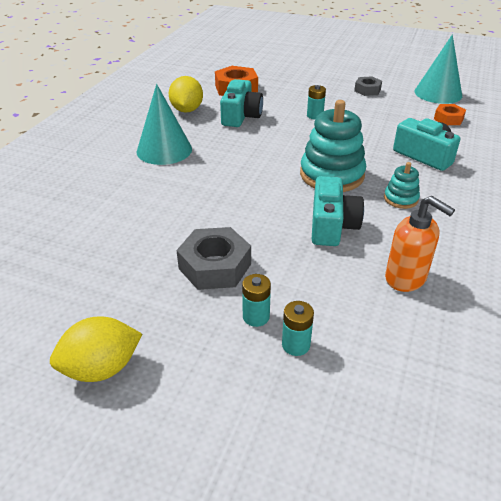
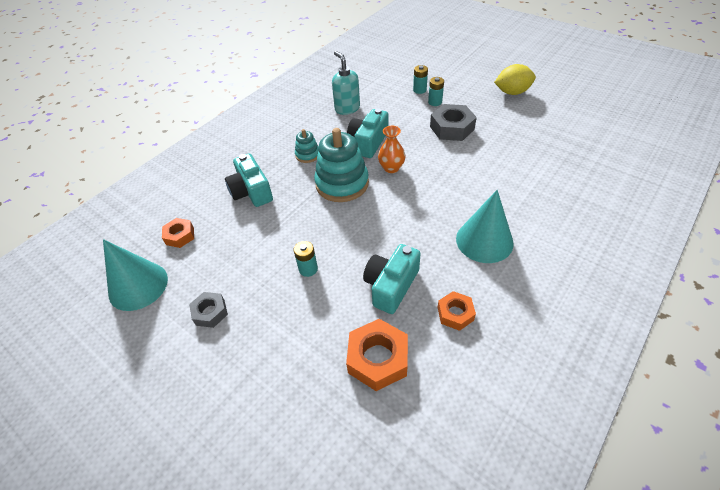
camera: 160 degrees left, 10 degrees up
yellow lemon [169,76,203,113] -> orange nut [437,291,476,331]
orange soap dispenser [385,196,455,292] -> turquoise soap dispenser [332,51,360,115]
none -> orange vase [378,126,406,173]

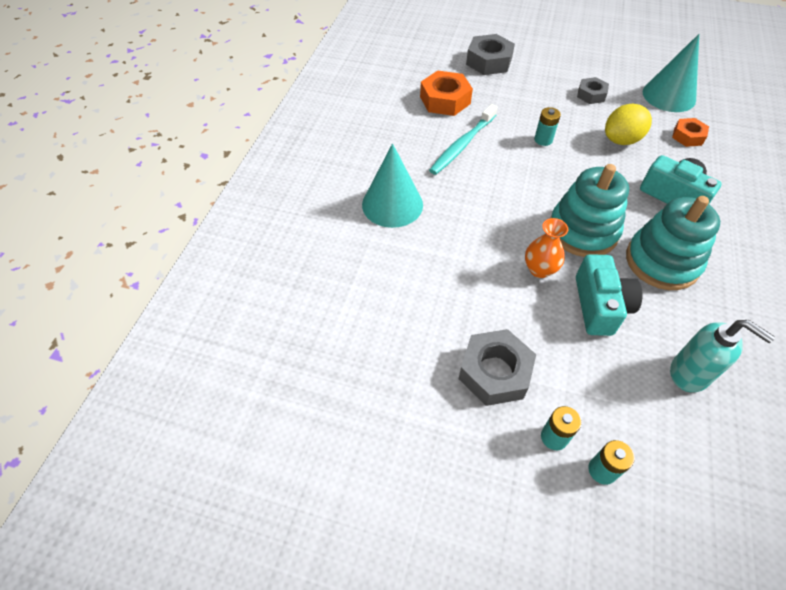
camera: 155 degrees right, 5 degrees up
turquoise stacking toy [295,129,319,163] -> turquoise stacking toy [626,196,720,290], size x2.01
turquoise camera [363,244,421,314] -> turquoise toothbrush [429,104,498,175]
orange nut [437,291,476,331] -> none
yellow lemon [494,64,536,95] -> yellow lemon moved to [605,104,652,145]
none -> grey nut [466,34,515,75]

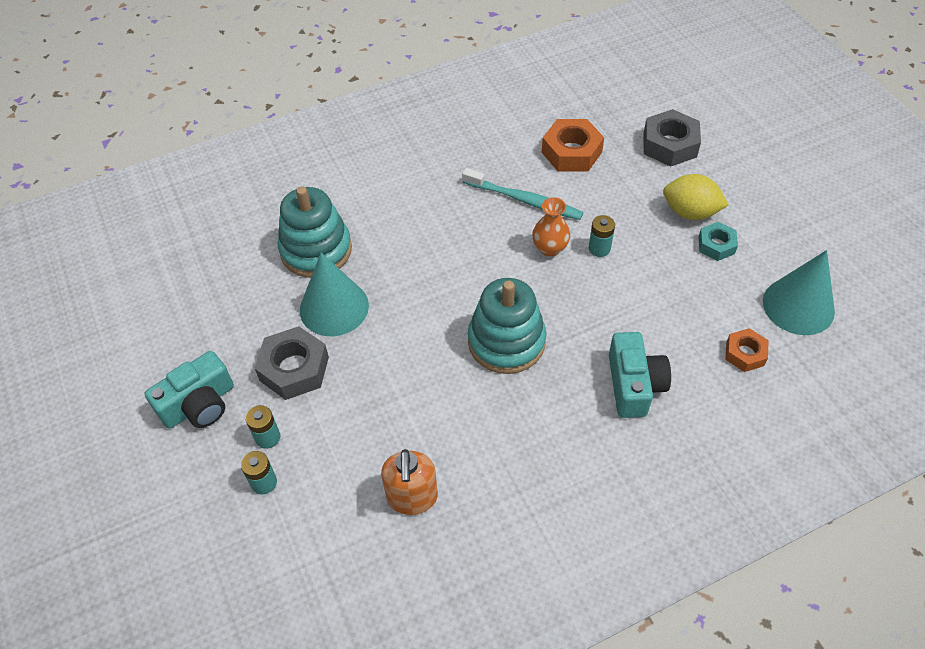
camera: 50 degrees right, 0 degrees up
turquoise cone [362,143,423,228] -> turquoise cone moved to [300,253,369,336]
turquoise toothbrush [429,104,498,175] -> turquoise toothbrush turned 150 degrees counterclockwise [462,168,583,220]
orange vase [525,218,568,278] -> orange vase moved to [532,197,570,257]
turquoise camera [576,254,643,336] -> turquoise camera moved to [145,351,234,429]
grey nut [577,77,609,104] -> turquoise nut [698,222,738,261]
yellow lemon [605,104,652,145] -> yellow lemon moved to [663,174,729,220]
turquoise stacking toy [626,196,720,290] -> turquoise stacking toy moved to [278,186,352,278]
turquoise soap dispenser [670,320,775,392] -> orange soap dispenser [381,449,438,515]

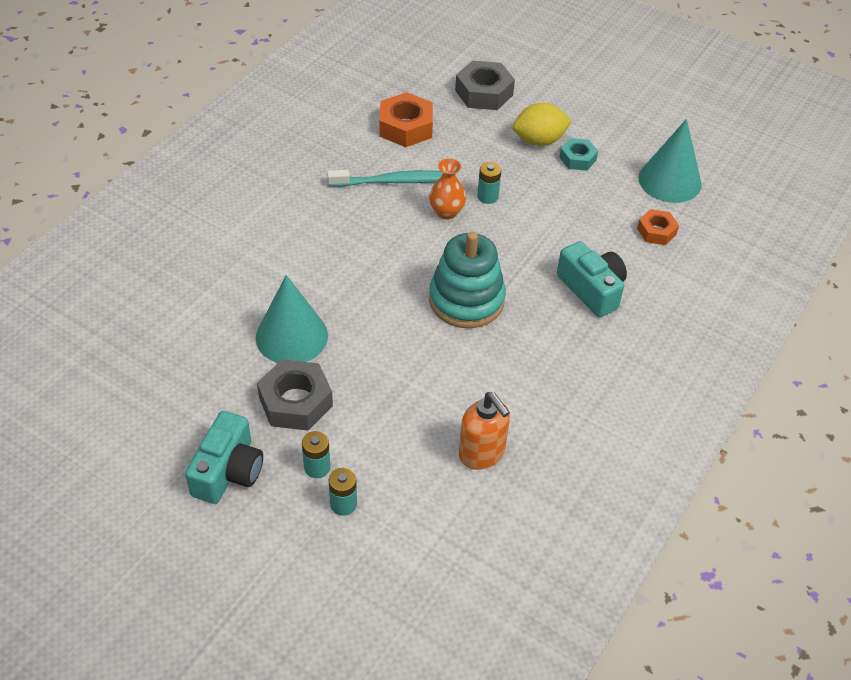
camera: 35 degrees left, 5 degrees down
turquoise stacking toy [278,186,352,278] -> none

